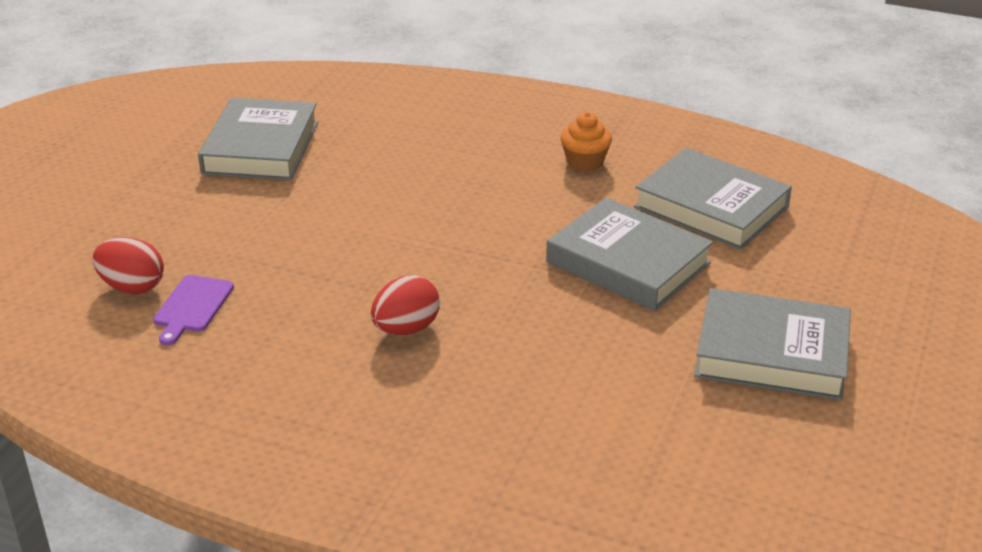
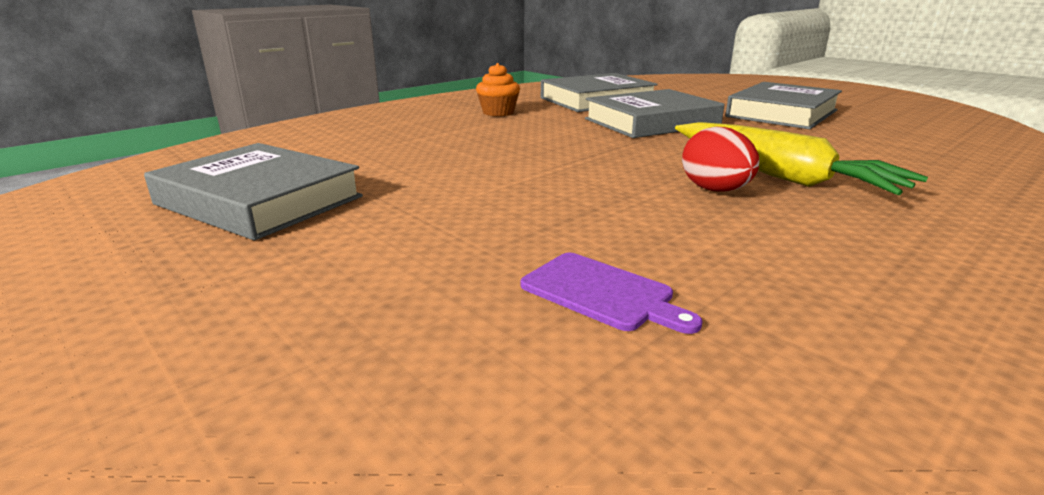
camera: 65 degrees left, 10 degrees down
red egg [93,237,164,294] -> none
none -> yellow carrot [675,122,928,195]

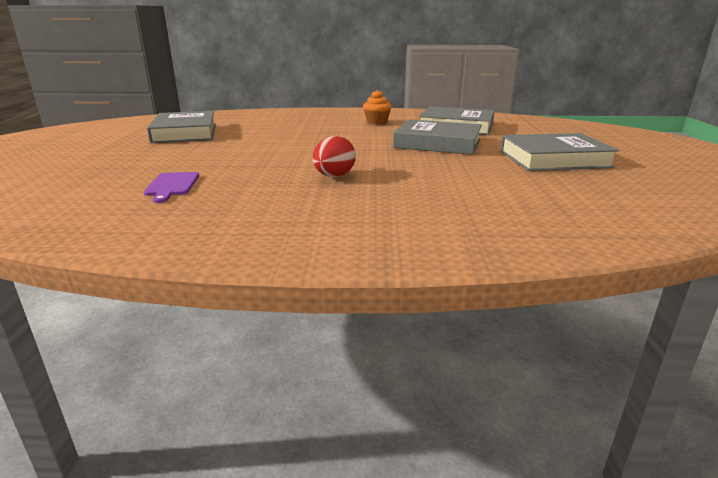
camera: 45 degrees right, 0 degrees up
yellow carrot [675,122,928,195] -> none

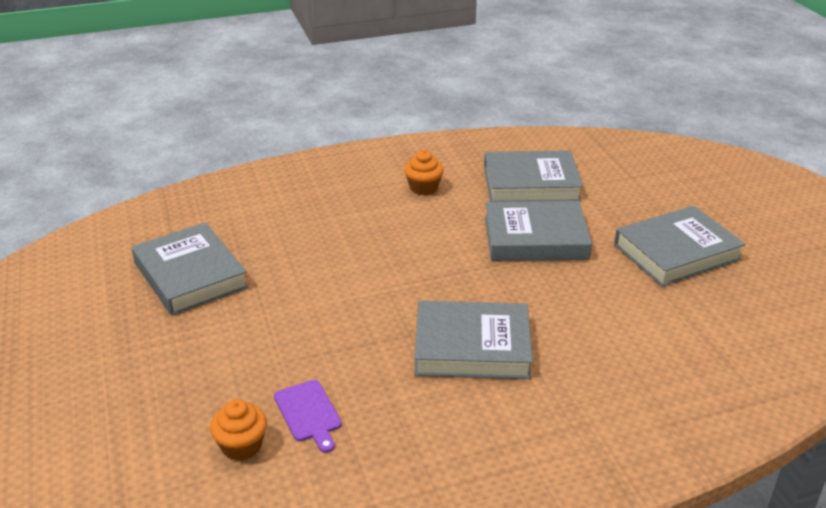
camera: 20 degrees left, 10 degrees up
red egg [313,136,356,177] -> grey book [415,301,533,379]
none -> orange cupcake [210,399,267,461]

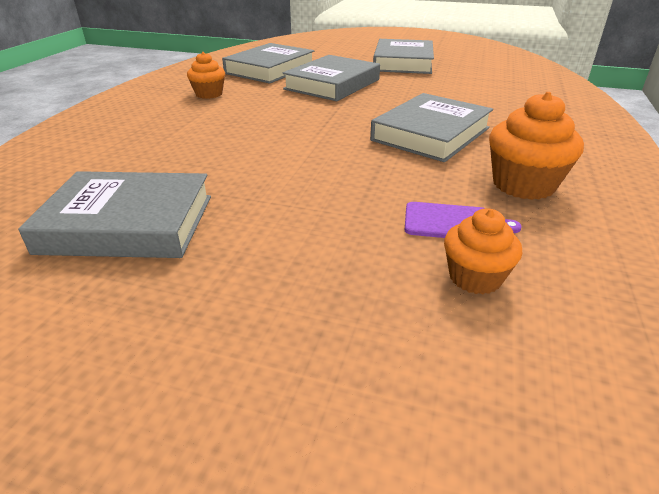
camera: 55 degrees left, 0 degrees up
none -> orange cupcake [489,92,584,200]

